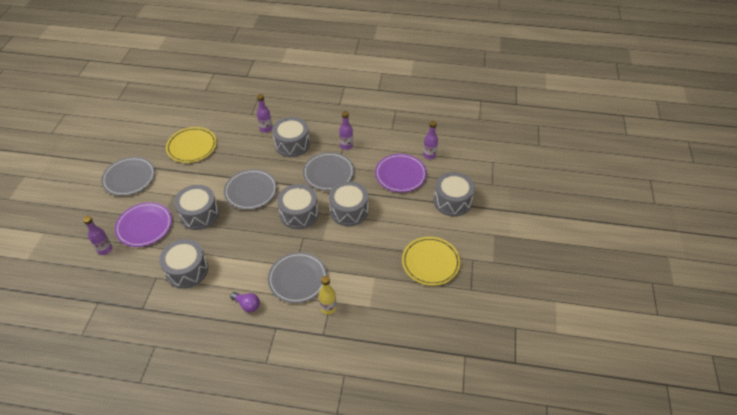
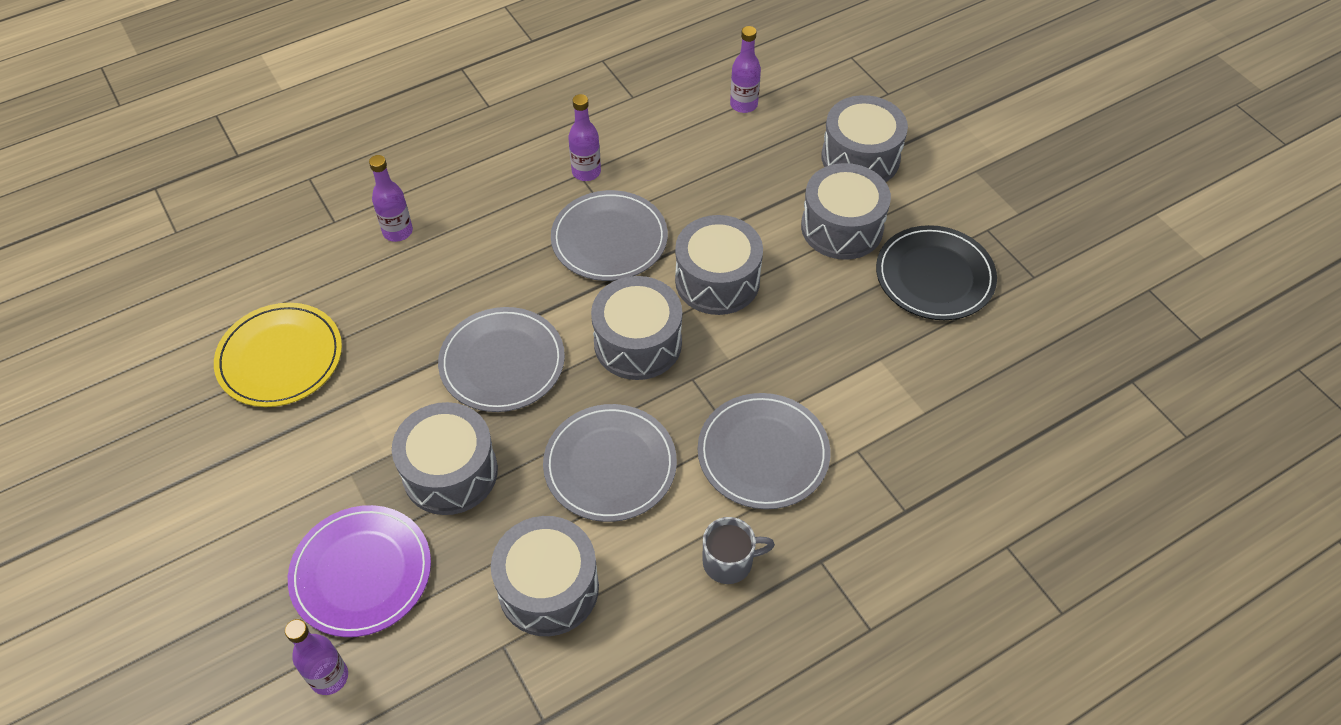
camera: 40 degrees left, 5 degrees up
grey plate [101,157,155,196] -> grey plate moved to [543,404,677,522]
purple light bulb [230,292,260,312] -> grey mug [703,517,775,584]
grey drum [272,117,310,157] -> grey drum moved to [801,163,891,260]
yellow bottle [319,276,336,315] -> none
purple plate [375,154,427,193] -> none
yellow plate [402,237,461,286] -> black plate [876,225,997,320]

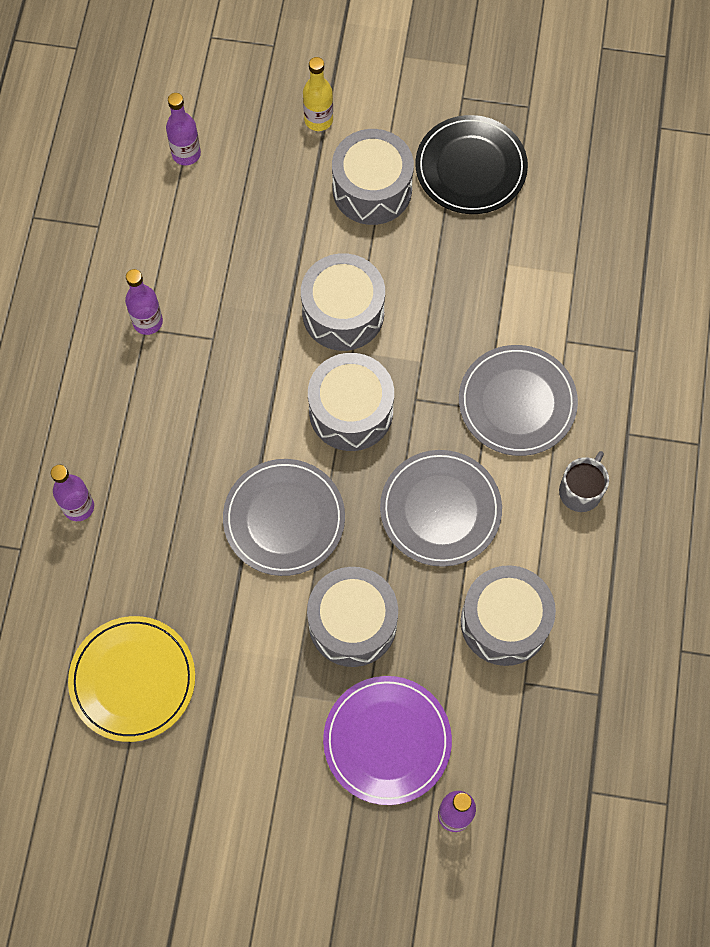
camera: 50 degrees left, 15 degrees up
grey plate [551,190,668,281] -> none
grey drum [821,95,908,182] -> yellow bottle [303,57,333,131]

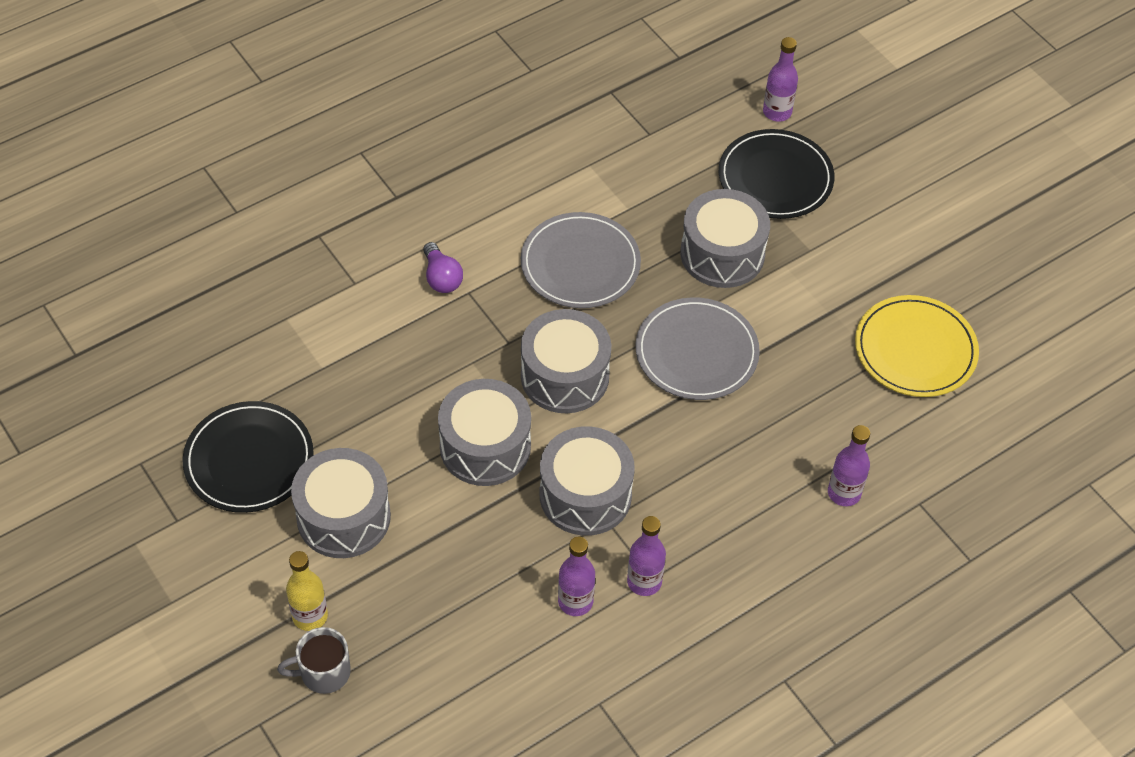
camera: 135 degrees left, 15 degrees down
purple bottle [166,93,201,165] -> purple bottle moved to [558,537,595,616]
purple plate [323,676,452,805] -> black plate [719,129,834,219]
grey plate [459,345,578,456] -> purple light bulb [423,242,463,293]
grey drum [461,565,556,666] -> grey drum moved to [540,426,635,536]
grey mug [559,451,609,512] -> grey mug moved to [277,627,351,694]

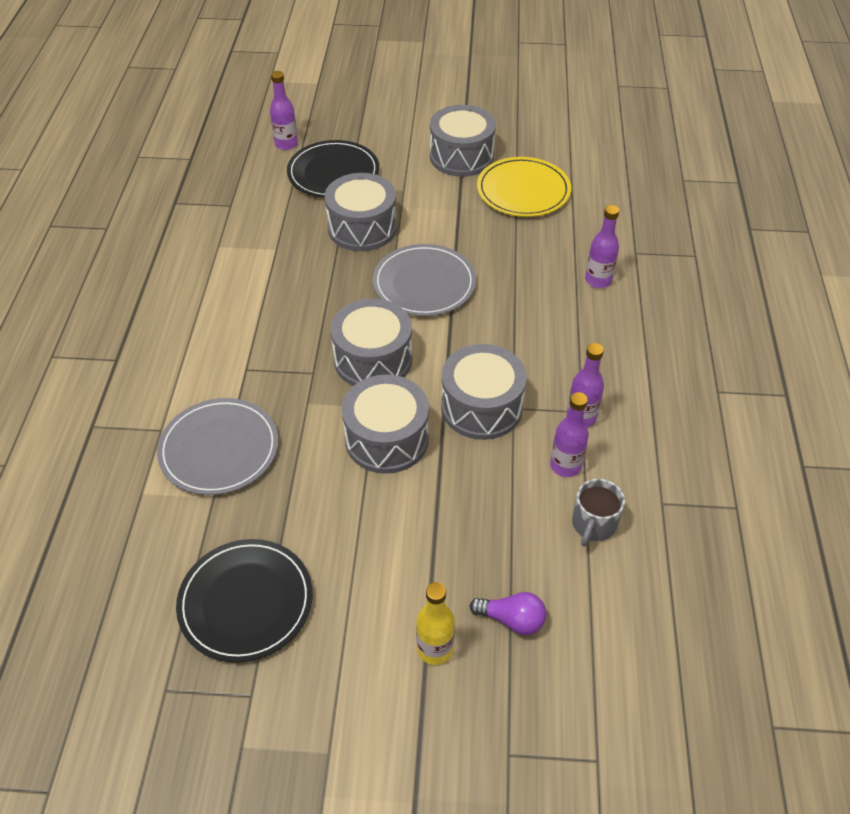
camera: 50 degrees left, 5 degrees down
grey mug [277,627,351,694] -> grey mug moved to [572,479,625,547]
grey drum [291,448,391,558] -> grey drum moved to [430,105,496,177]
purple light bulb [423,242,463,293] -> purple light bulb moved to [470,592,546,635]
grey plate [521,212,641,308] -> grey plate moved to [157,398,278,495]

